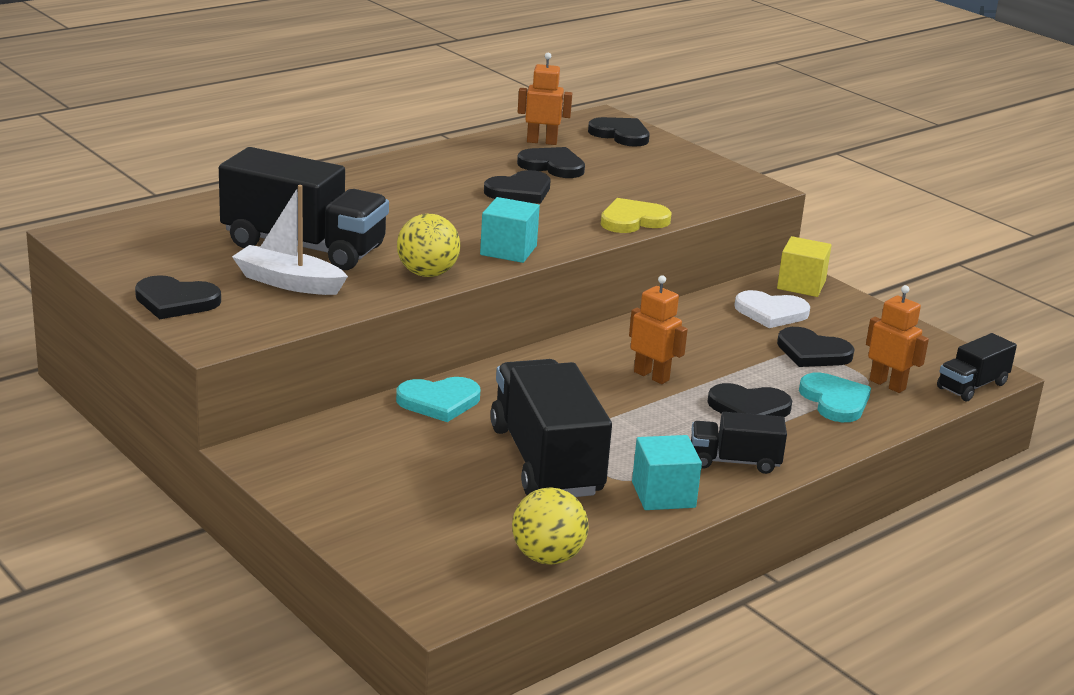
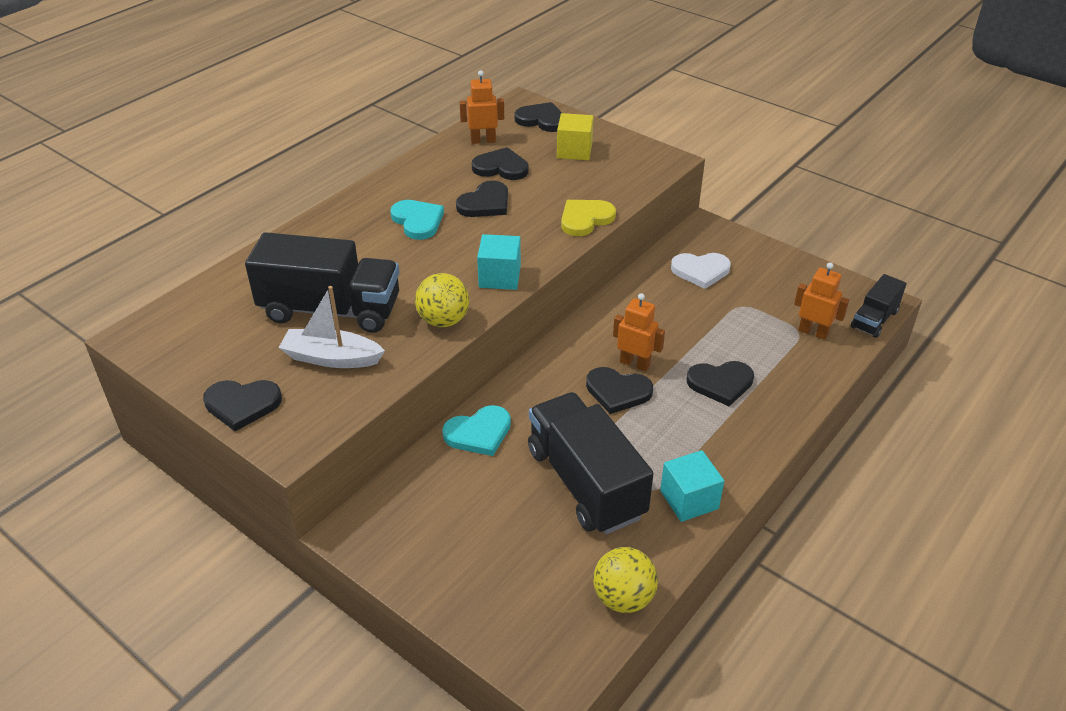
camera: 10 degrees left, 15 degrees up
black truck [691,412,787,474] -> none
yellow cube [777,236,831,297] -> yellow cube moved to [557,113,594,160]
black heart [777,327,854,367] -> black heart moved to [586,367,653,414]
turquoise heart [799,373,871,422] -> turquoise heart moved to [390,200,444,240]

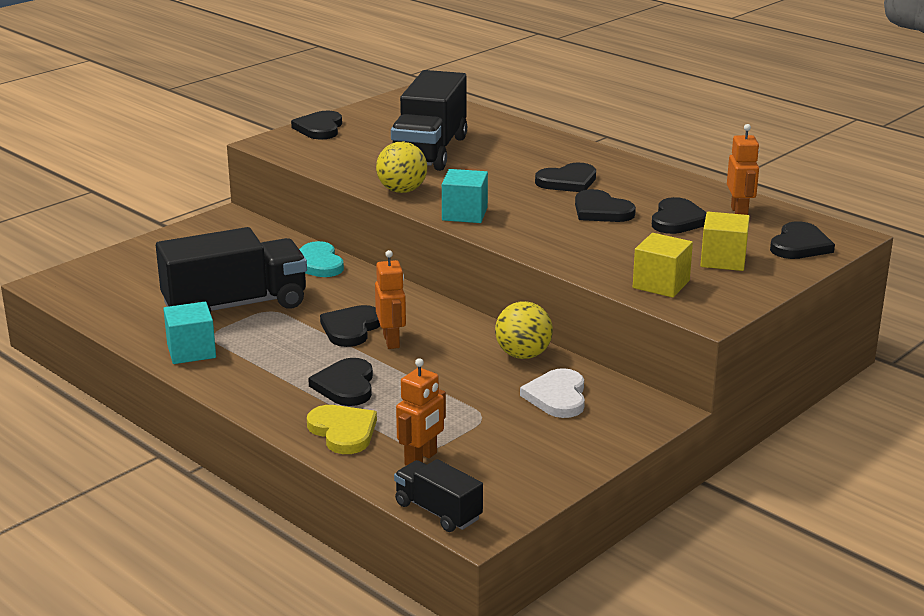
camera: 95 degrees right, 15 degrees down
white boat [279,286,385,368] -> none
turquoise heart [390,200,444,240] -> black heart [535,162,596,192]
yellow heart [561,200,616,236] -> yellow heart moved to [307,405,377,454]
yellow ball [593,547,658,613] -> yellow ball moved to [495,301,553,359]
orange robot [613,293,665,371] -> orange robot turned 45 degrees counterclockwise [375,250,406,349]
none -> yellow cube [633,233,693,298]

